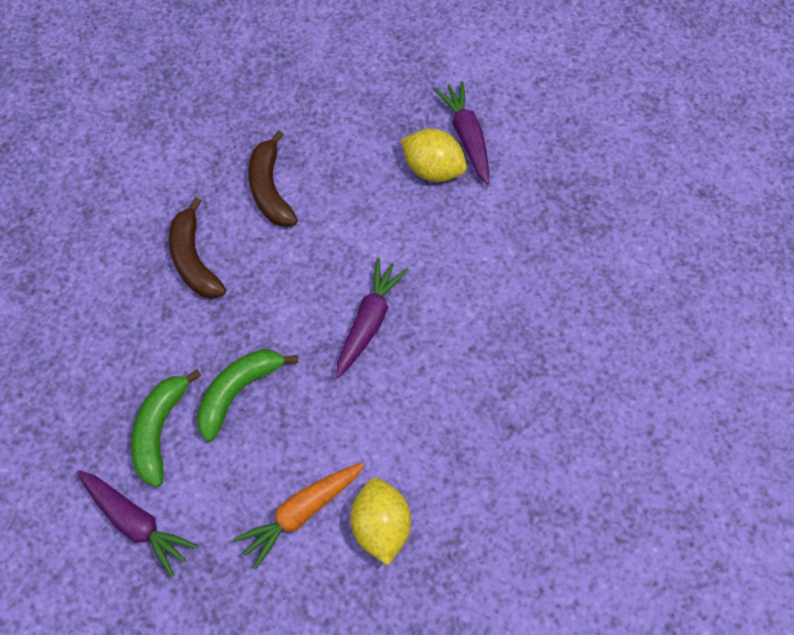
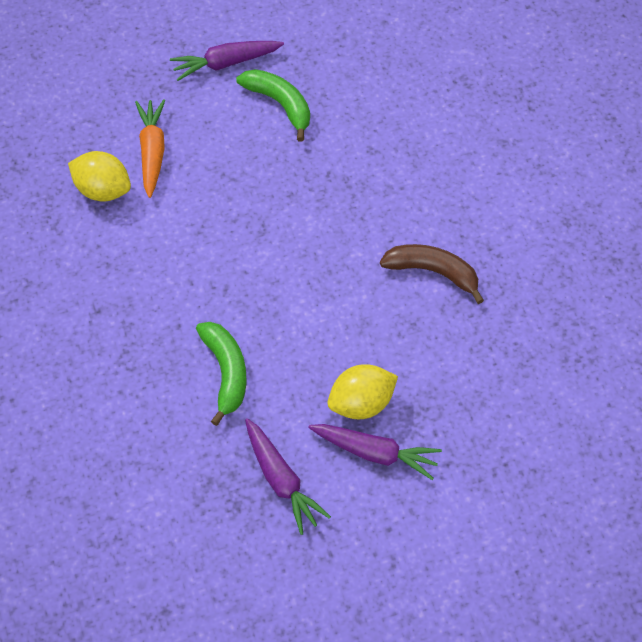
camera: 125 degrees right, 5 degrees down
brown banana [169,197,226,298] -> none
green banana [196,349,298,442] -> green banana moved to [196,322,247,426]
purple carrot [336,258,408,378] -> purple carrot moved to [245,418,331,535]

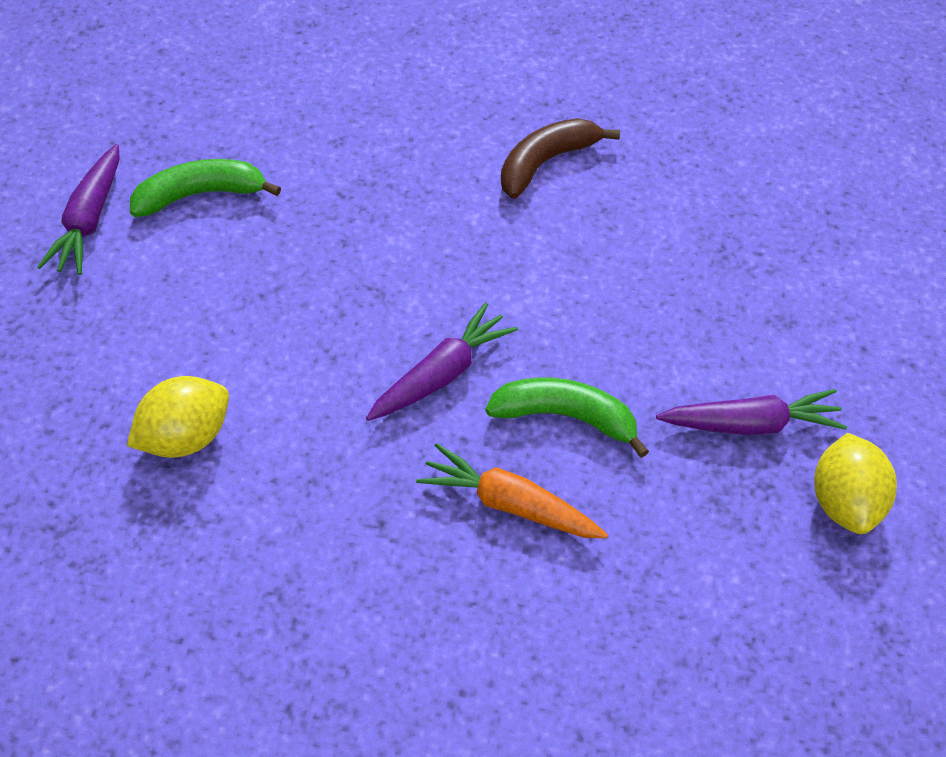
camera: 65 degrees left, 5 degrees down
orange carrot [135,99,165,198] -> orange carrot moved to [416,443,608,538]
purple carrot [308,424,442,480] -> purple carrot moved to [366,302,518,421]
yellow lemon [328,364,398,419] -> yellow lemon moved to [814,433,897,534]

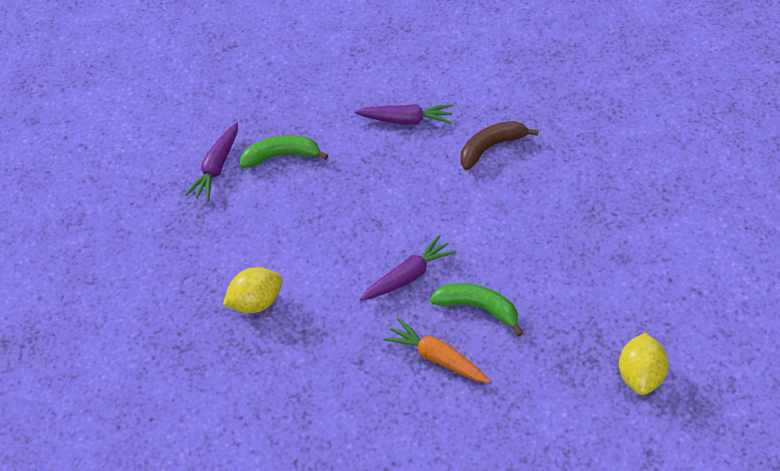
camera: 15 degrees right, 0 degrees up
purple carrot [656,389,847,435] -> purple carrot moved to [355,104,453,125]

